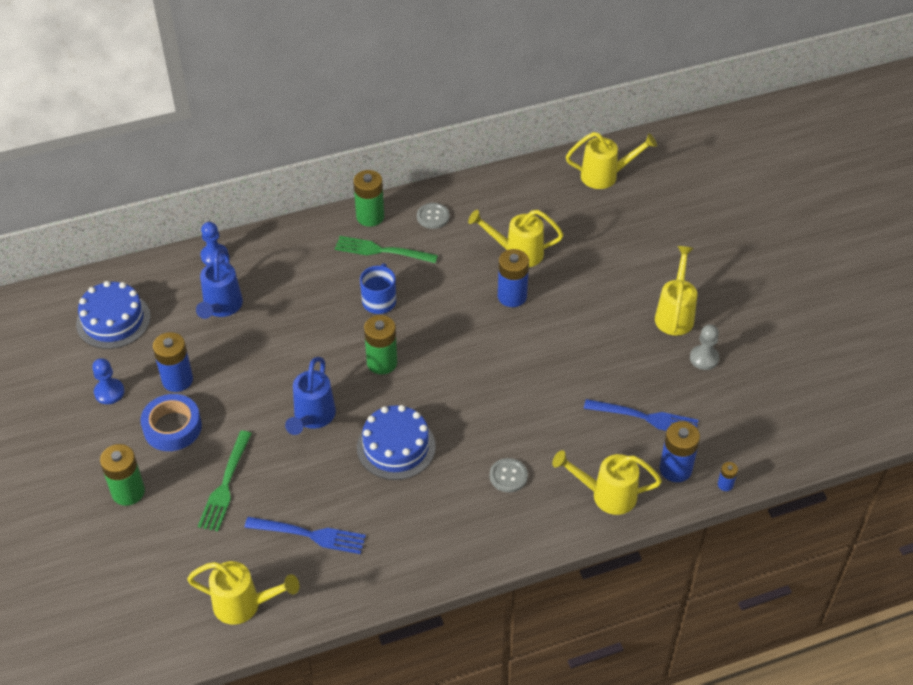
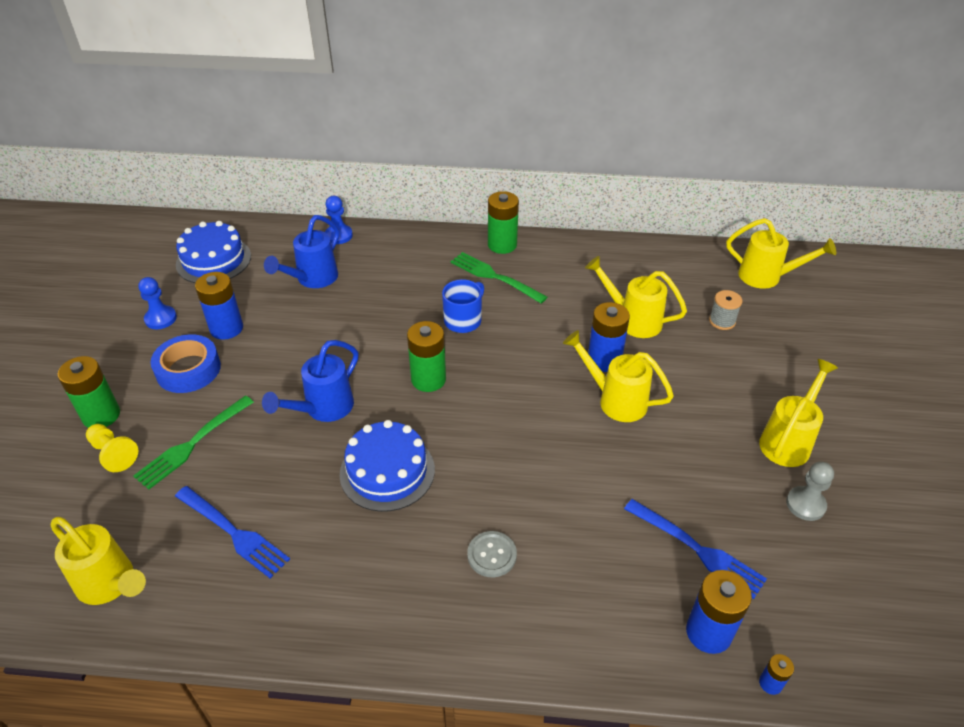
camera: 25 degrees right, 5 degrees down
grey button [417,203,450,229] -> none
yellow watering can [552,450,662,515] -> yellow watering can moved to [563,330,674,422]
none -> yellow pawn [86,424,138,472]
none -> grey spool [709,290,743,330]

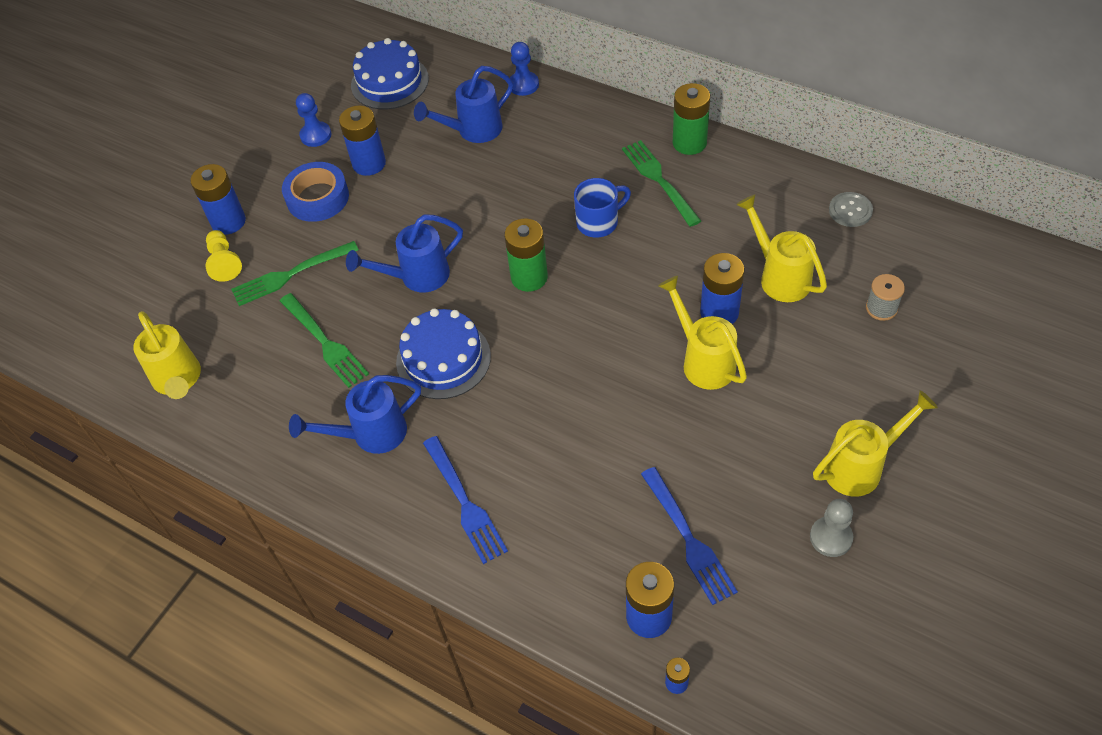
camera: 30 degrees right, 10 degrees up
green battery [58,356,120,428] -> blue battery [190,164,246,235]
blue fork [175,486,290,578] -> blue fork moved to [423,436,508,564]
grey button [467,531,517,577] -> grey button moved to [829,192,873,227]
yellow watering can [726,218,836,289] -> none
none -> green fork [280,293,369,388]
none -> blue watering can [289,375,421,454]

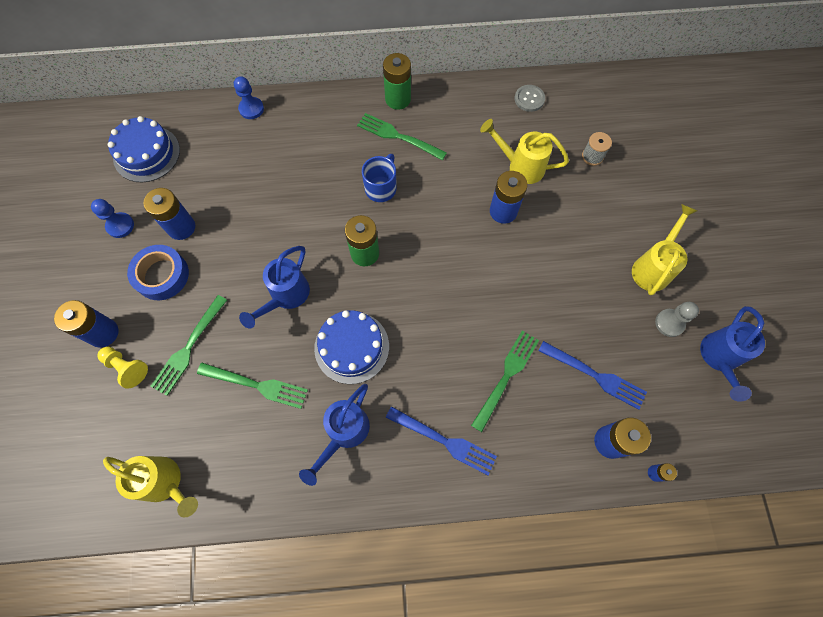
camera: 40 degrees left, 15 degrees up
blue watering can [414,66,513,143] -> blue watering can moved to [700,306,765,402]
yellow watering can [658,276,747,390] -> none
none -> green fork [471,331,539,432]

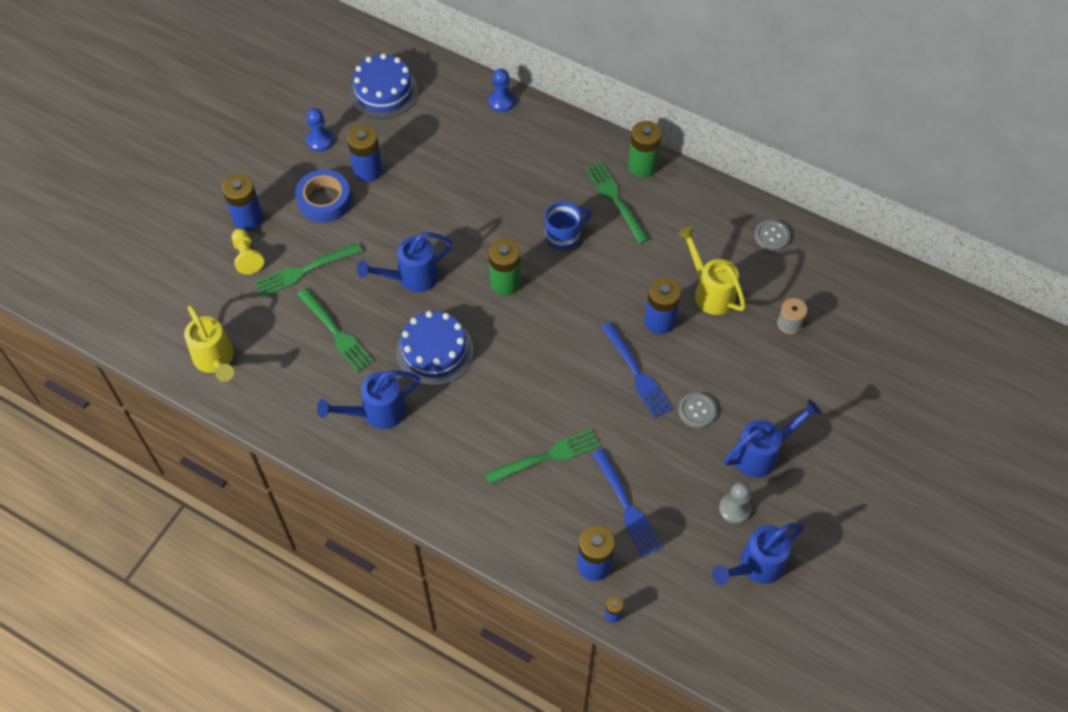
camera: 35 degrees right, 10 degrees down
blue fork [386,406,497,476] -> blue fork moved to [601,322,672,418]
yellow watering can [632,204,698,296] -> blue watering can [724,399,821,478]
none -> grey button [678,392,717,428]

